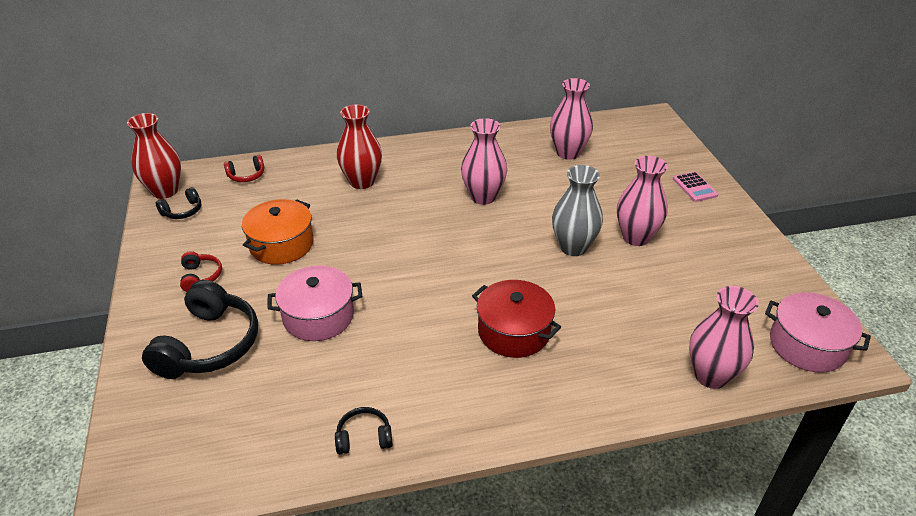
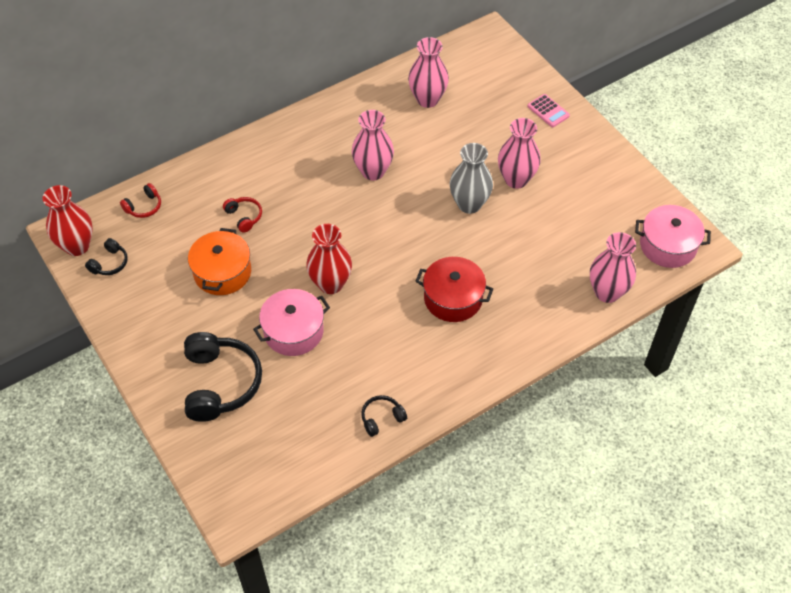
camera: 20 degrees left, 15 degrees up
red headphones [180,251,222,292] -> red headphones moved to [223,197,262,233]
red vase [337,104,382,189] -> red vase moved to [306,224,352,294]

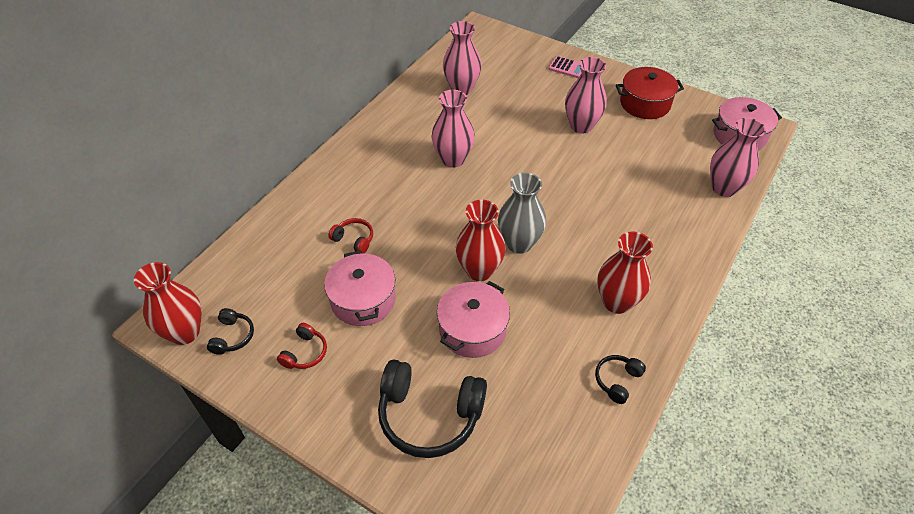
camera: 25 degrees left, 5 degrees down
red headphones [120,183,161,218] -> red headphones moved to [277,323,327,369]
black headphones [184,332,262,422] -> black headphones turned 135 degrees clockwise [378,360,487,458]
orange pot [188,228,251,295] -> pink pot [324,250,396,326]
red pot [415,257,493,322] -> red pot moved to [616,67,684,119]
grey vase [450,143,493,214] -> grey vase moved to [498,173,546,254]
none -> red vase [597,232,653,314]

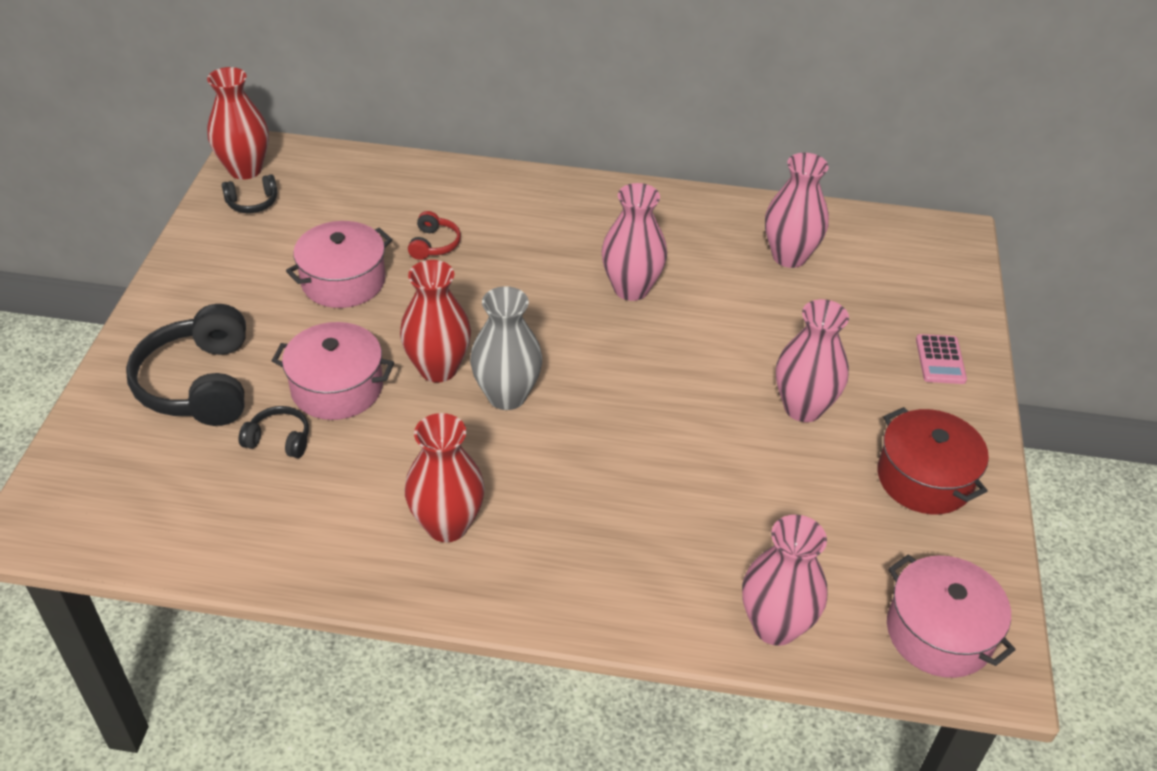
camera: 65 degrees right, 5 degrees down
red headphones [277,323,327,369] -> none
black headphones [595,355,646,404] -> black headphones moved to [239,406,309,458]

